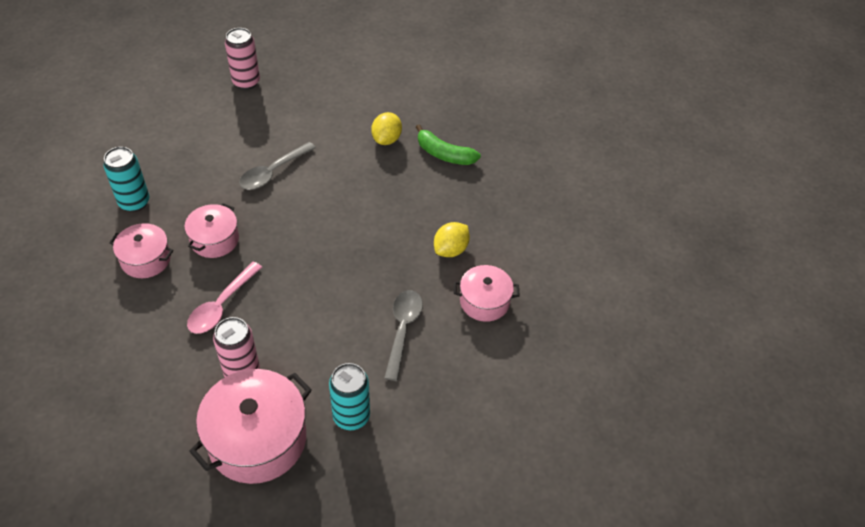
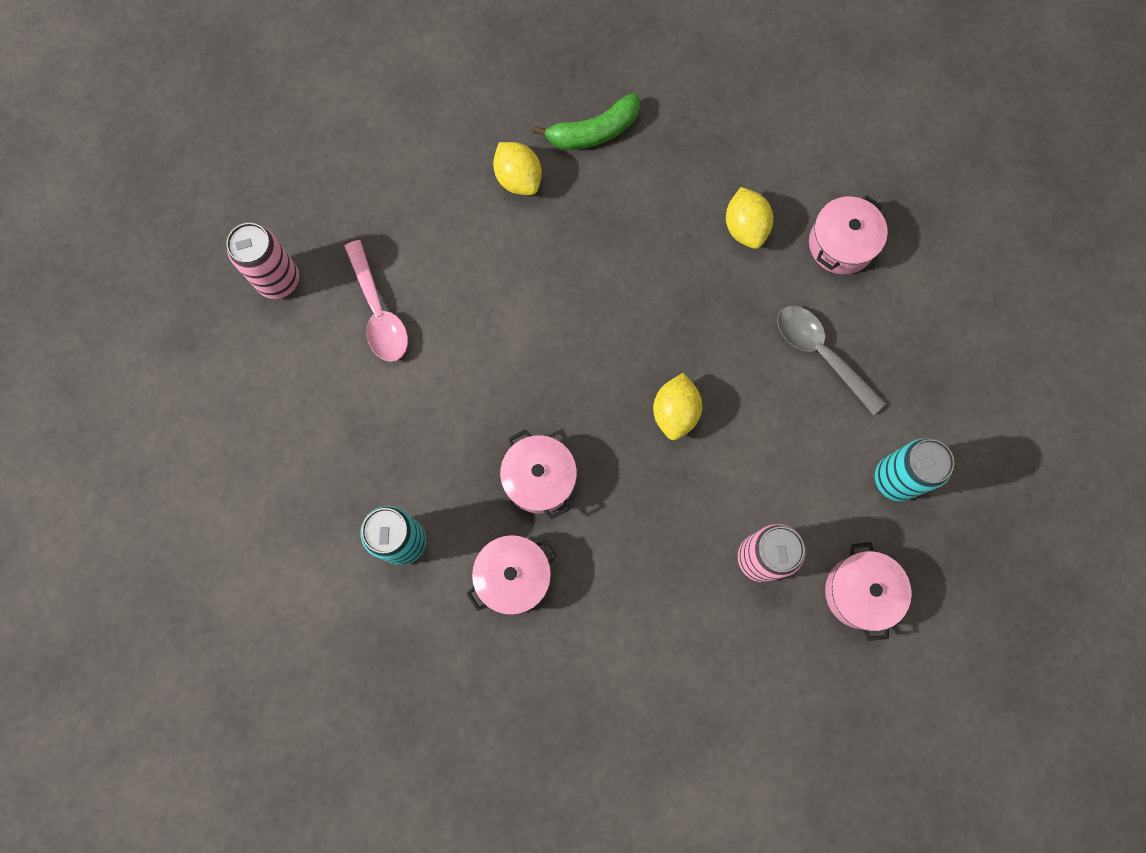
camera: 50 degrees left, 25 degrees up
pink spoon [187,262,262,334] -> pink spoon moved to [344,240,408,362]
pink pot [189,369,312,484] -> pink pot [825,542,911,641], size x0.58
grey spoon [239,142,316,190] -> none
none -> yellow lemon [653,373,702,440]

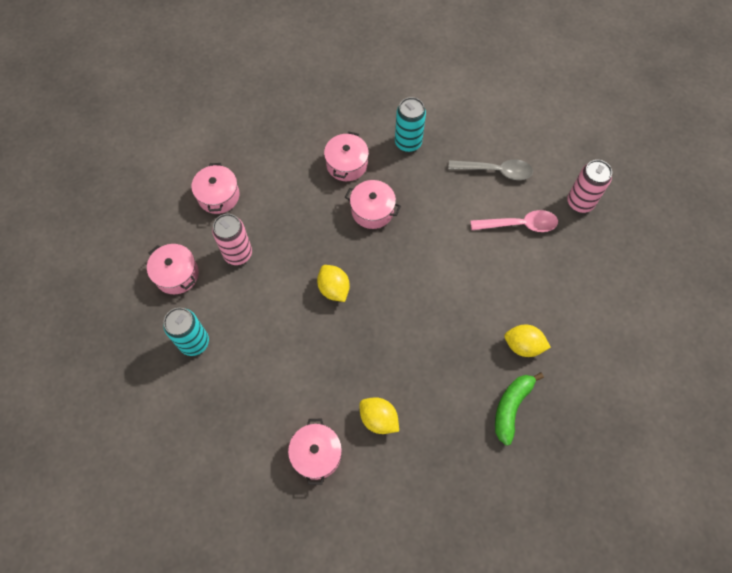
camera: 140 degrees right, 10 degrees down
pink spoon [344,240,408,362] -> pink spoon turned 150 degrees clockwise [471,210,558,232]
grey spoon [777,306,886,415] -> grey spoon moved to [448,159,533,180]
none -> pink pot [191,163,240,214]

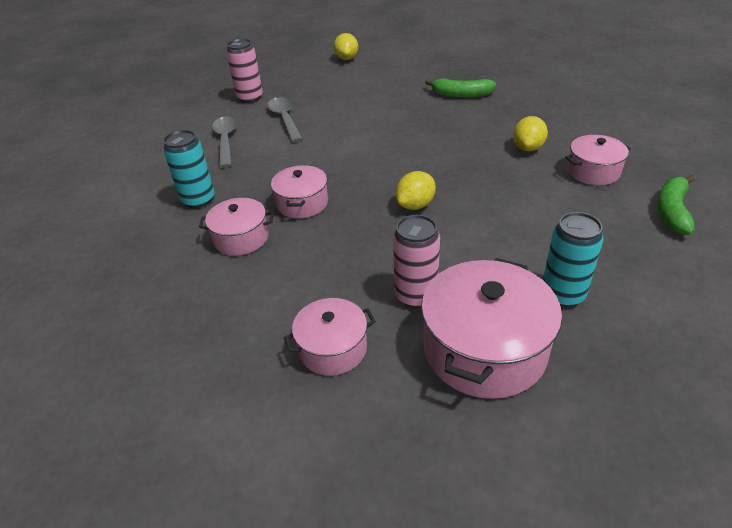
camera: 105 degrees left, 25 degrees down
pink pot [147,244,199,294] -> pink pot [421,258,562,399], size x1.73
pink spoon [471,210,558,232] -> grey spoon [267,97,303,142]
yellow lemon [504,325,551,357] -> yellow lemon moved to [334,33,358,60]
none -> green banana [657,175,695,235]

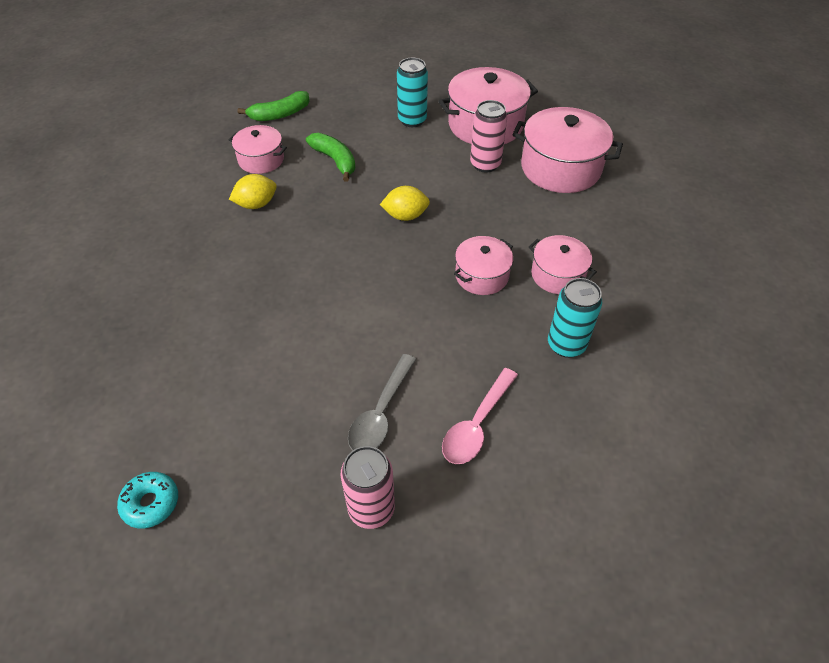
camera: 140 degrees left, 10 degrees up
grey spoon [212,116,237,168] -> pink spoon [442,368,518,464]
pink pot [284,298,376,376] -> pink pot [512,107,623,193], size x1.73
yellow lemon [334,33,358,60] -> turquoise donut [117,472,178,529]
green banana [425,78,497,98] -> green banana moved to [306,133,355,182]

